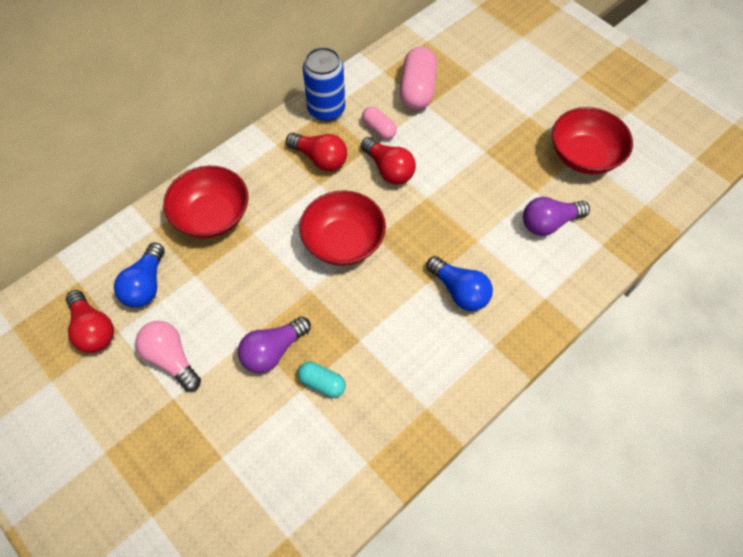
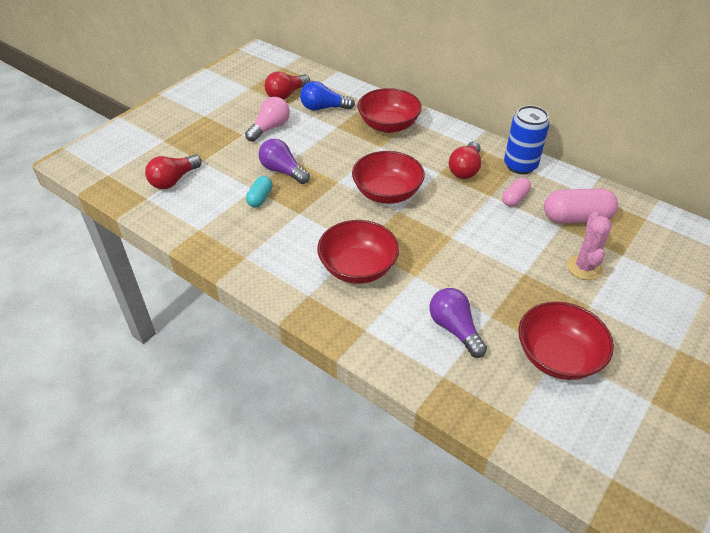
camera: 80 degrees right, 15 degrees down
red light bulb [361,137,416,185] -> red light bulb moved to [145,154,202,189]
blue light bulb [426,256,493,311] -> red bowl [317,220,399,284]
none -> pink cactus [567,212,612,280]

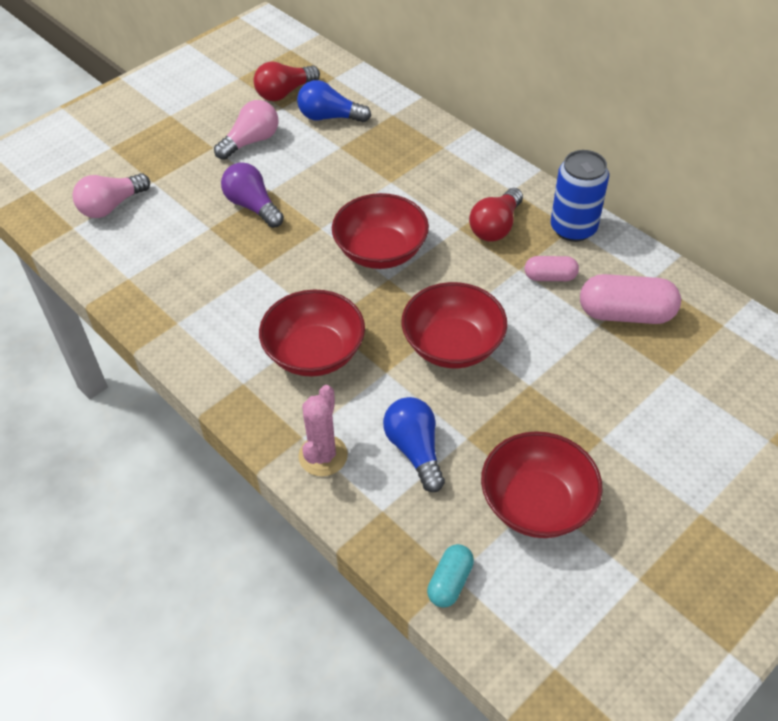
camera: 10 degrees right, 5 degrees up
red light bulb [145,154,202,189] -> pink light bulb [73,173,150,218]
turquoise capsule [246,176,273,207] -> turquoise capsule moved to [427,544,474,608]
red bowl [357,88,422,133] -> red bowl moved to [401,282,507,368]
purple light bulb [429,288,487,358] -> blue light bulb [383,397,445,492]
pink capsule [502,178,531,207] -> pink capsule turned 45 degrees clockwise [525,256,579,281]
pink cactus [567,212,612,280] -> pink cactus moved to [298,385,348,476]

